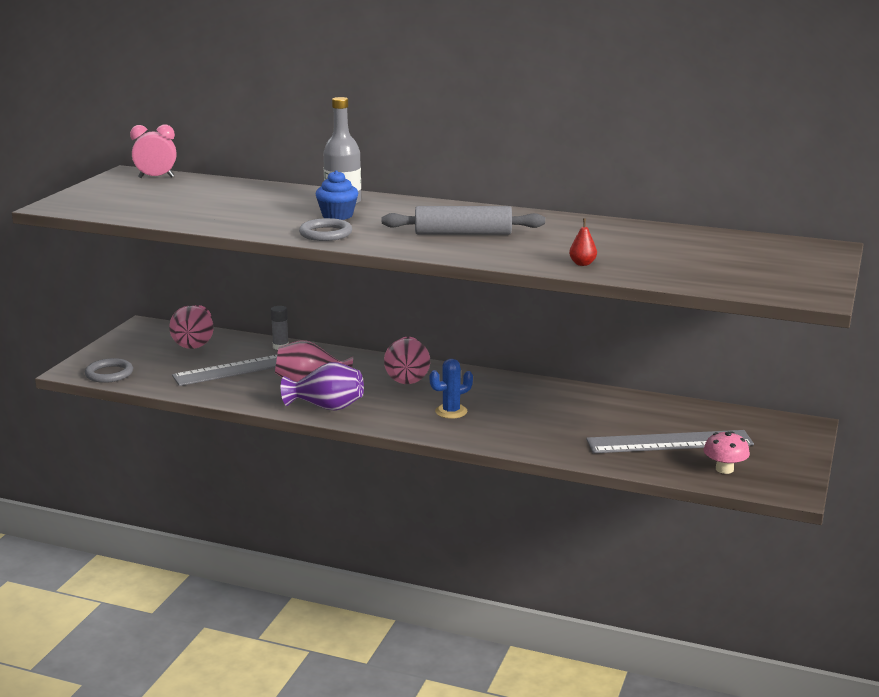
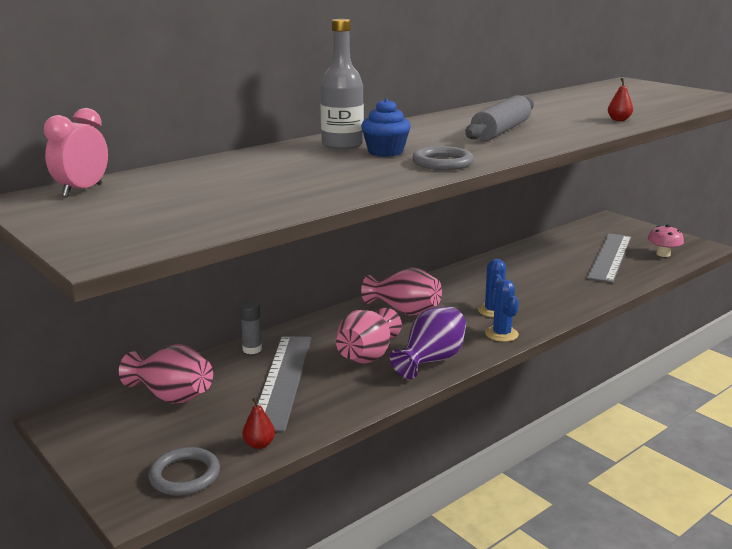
camera: 60 degrees left, 0 degrees up
none -> red pear [242,398,275,449]
none -> blue cactus [485,279,519,342]

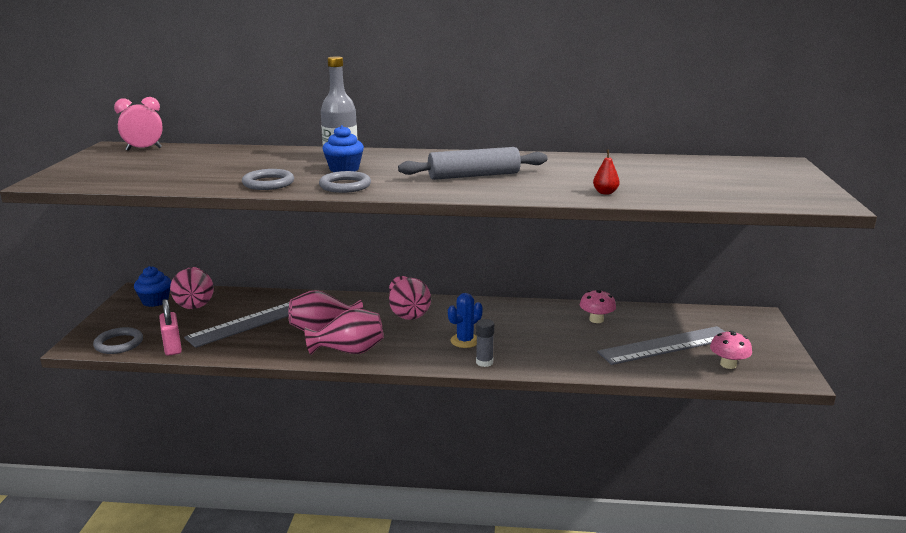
camera: 45 degrees right, 0 degrees up
grey glue stick [239,301,262,354] -> grey glue stick moved to [476,319,494,367]
red pear [242,398,275,449] -> pink padlock [159,299,182,356]
purple vase [390,307,466,379] -> pink vase [305,308,384,355]
blue cactus [485,279,519,342] -> none
none -> blue cupcake [134,266,171,307]
none -> grey ring [242,169,294,190]
none -> pink mushroom [580,290,616,323]

